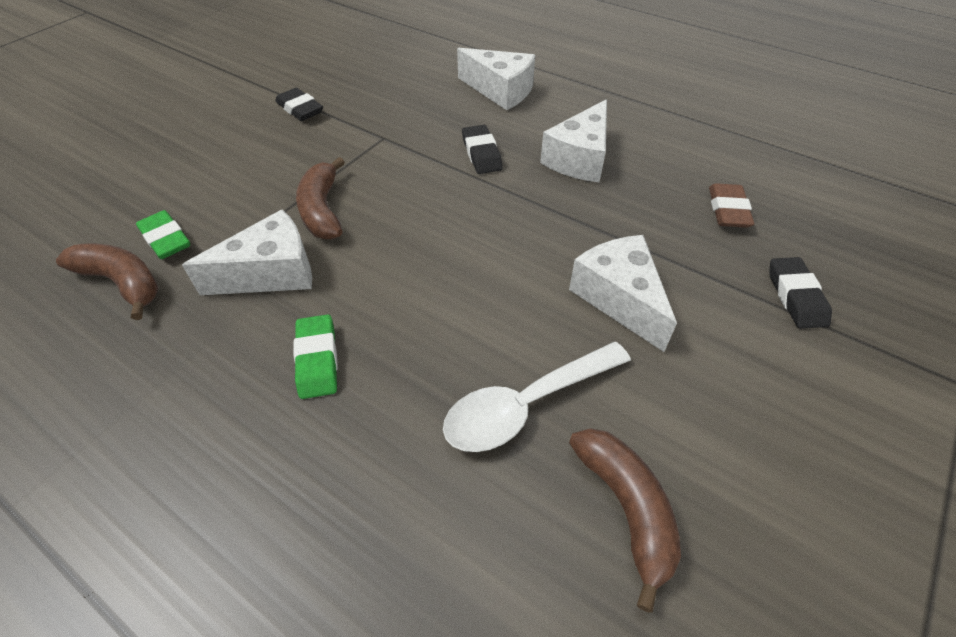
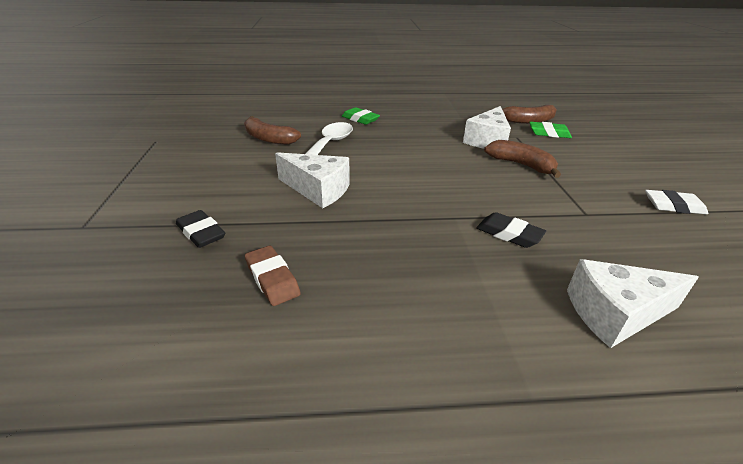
camera: 140 degrees right, 15 degrees down
black eraser [275,88,323,121] -> white eraser [645,190,709,214]
green eraser [293,314,338,399] -> green eraser moved to [342,107,380,125]
white cheese [540,99,607,182] -> none

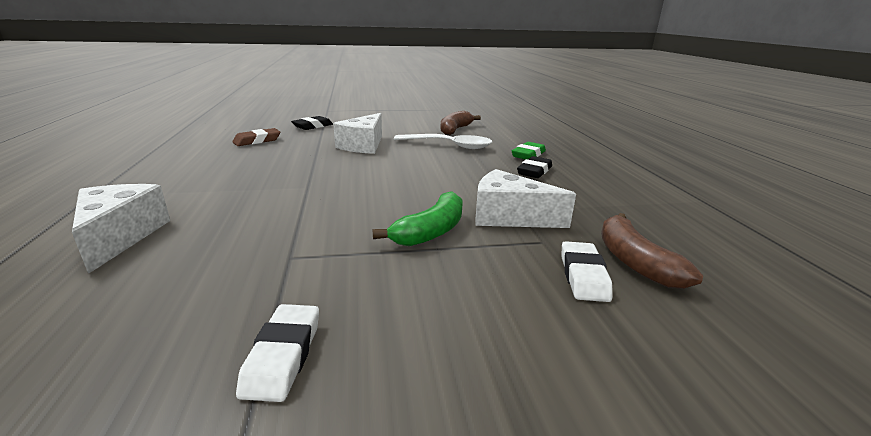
camera: 85 degrees right, 10 degrees down
black eraser [476,212,546,248] -> black eraser moved to [517,156,552,178]
brown banana [484,140,561,178] -> green banana [373,191,463,246]
green eraser [529,122,572,138] -> white eraser [562,241,612,302]

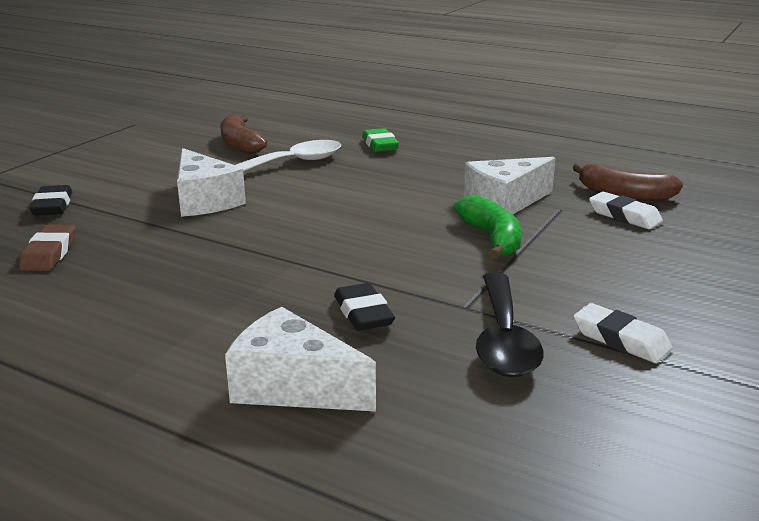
camera: 50 degrees left, 0 degrees up
black eraser [517,156,552,178] -> black eraser moved to [334,283,395,331]
none -> black spoon [476,273,544,377]

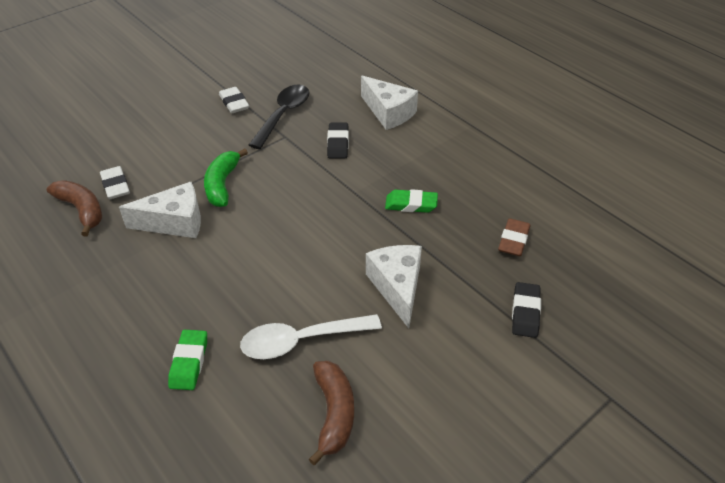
camera: 160 degrees left, 20 degrees up
none -> green eraser [385,189,438,213]

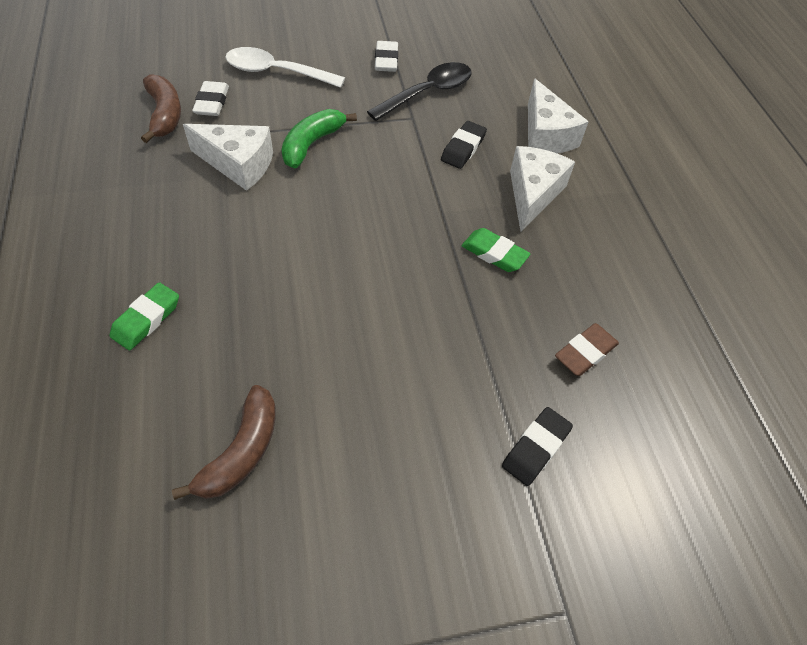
camera: 25 degrees right, 10 degrees up
white spoon [240,314,382,359] -> white spoon moved to [225,47,345,88]
white cheese [366,245,422,328] -> white cheese moved to [510,146,575,232]

